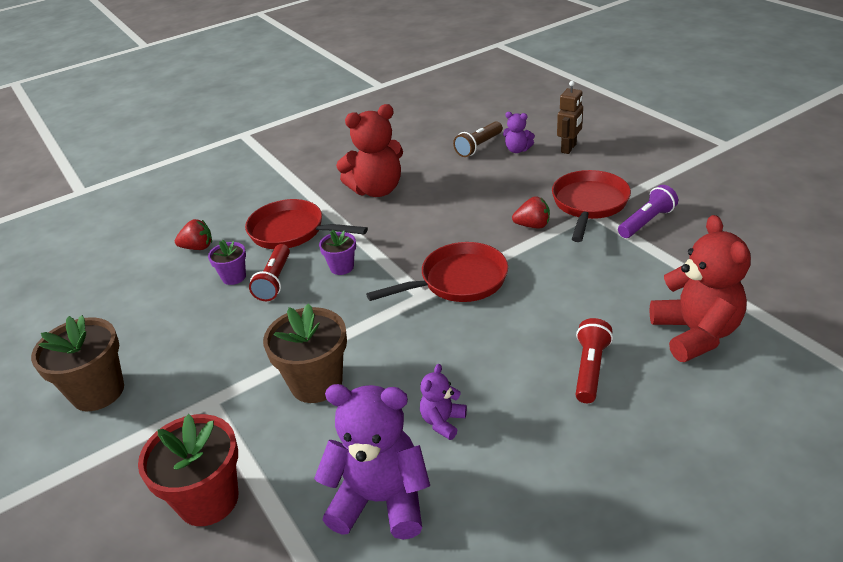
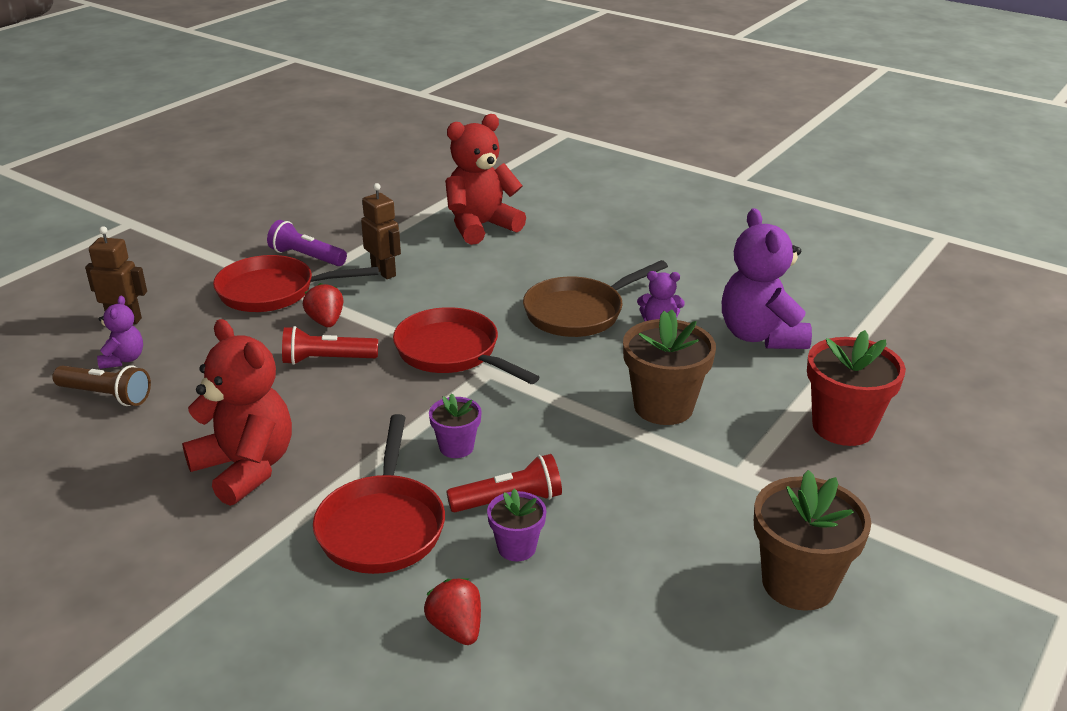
camera: 115 degrees left, 5 degrees down
red flashlight [575,318,613,403] -> red flashlight moved to [282,326,378,365]
none -> brown robot [361,183,401,279]
none -> brown pan [523,260,668,337]

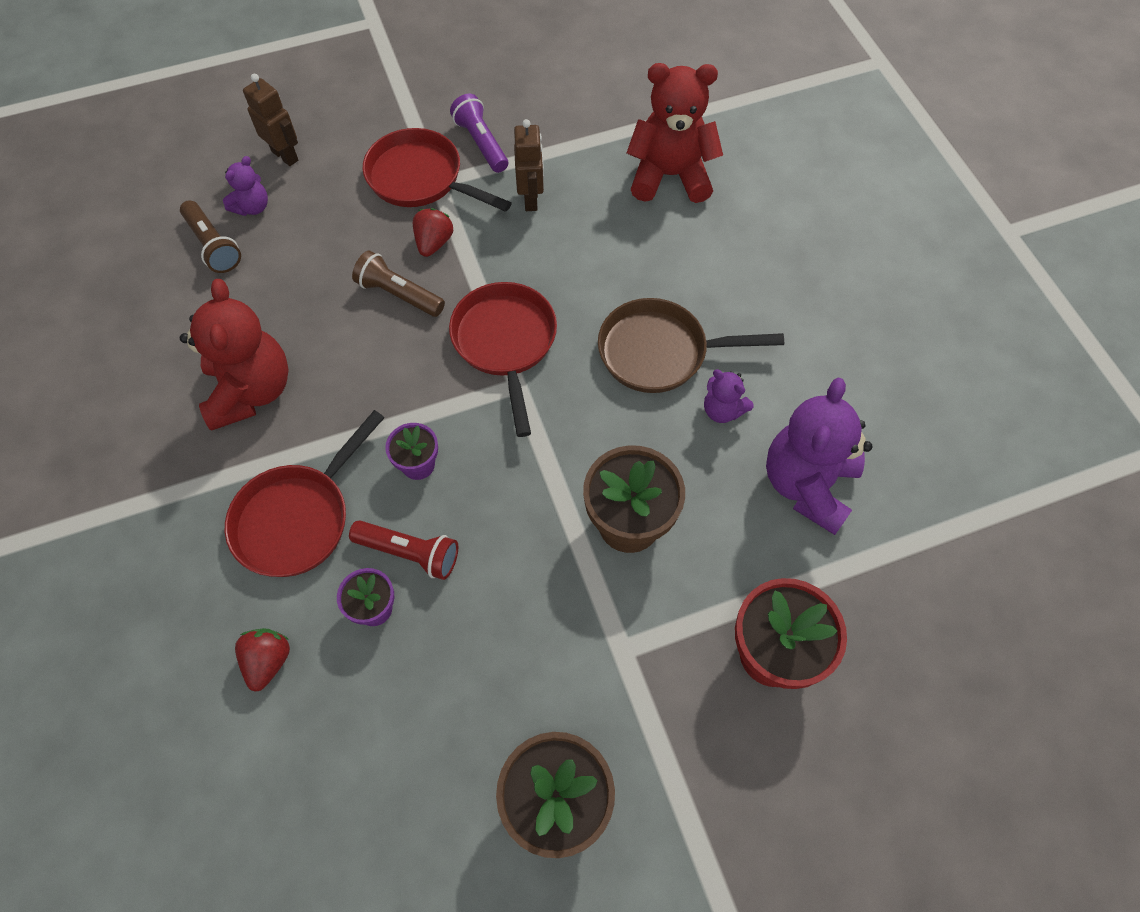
camera: 35 degrees right, 30 degrees up
red flashlight [282,326,378,365] -> brown flashlight [352,250,445,317]

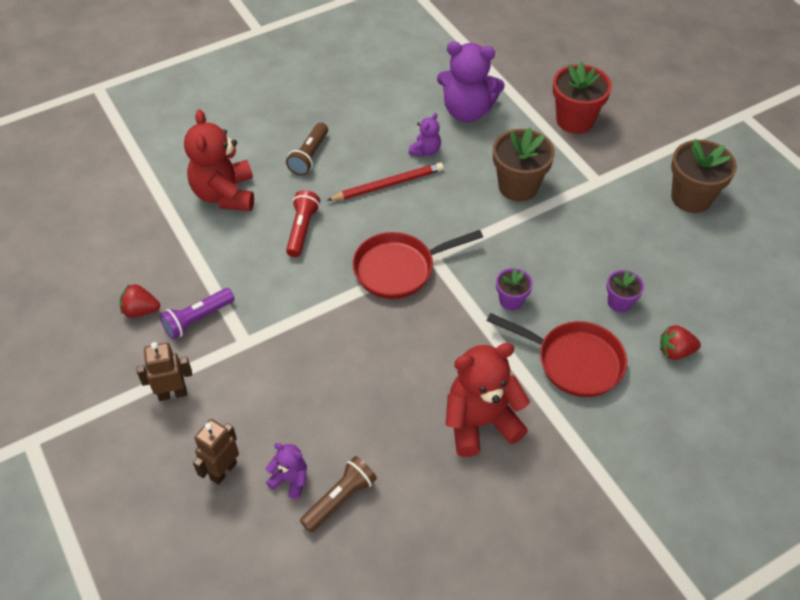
camera: 100 degrees left, 10 degrees down
red flashlight [349,520,458,580] -> red flashlight moved to [286,190,320,257]
brown flashlight [352,250,445,317] -> brown flashlight moved to [286,123,328,176]
red pan [362,128,512,212] -> none
red strawberry [413,208,453,257] -> red strawberry moved to [120,284,160,318]
brown robot [514,119,544,211] -> brown robot moved to [136,342,192,401]
brown pan [598,298,784,393] -> red pencil [326,163,444,201]

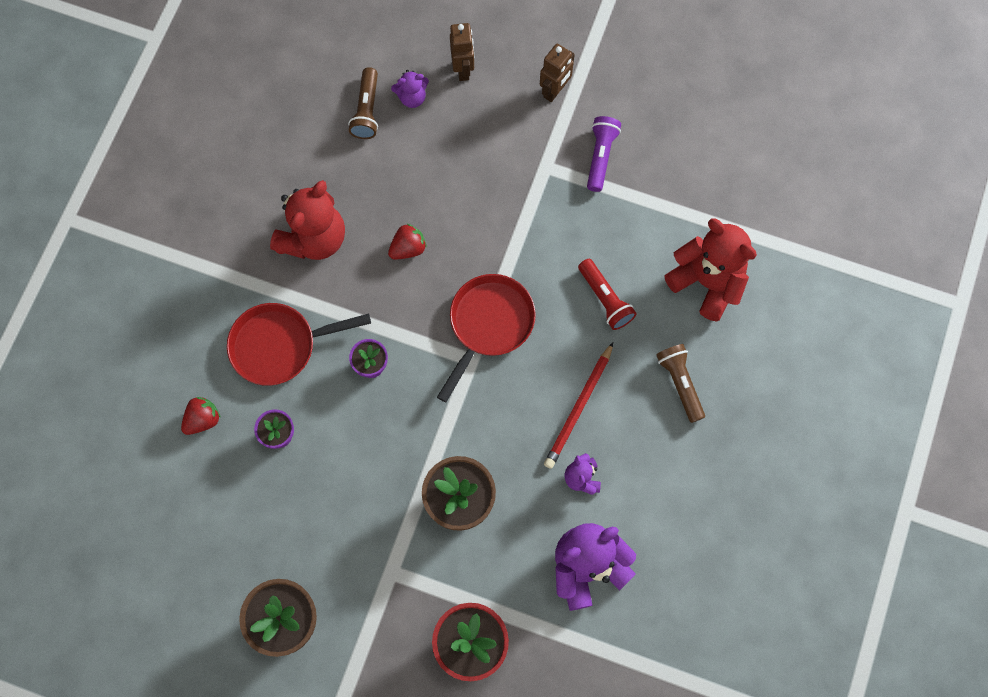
camera: 140 degrees right, 20 degrees up
red strawberry [120,284,160,318] -> red strawberry moved to [388,224,427,260]

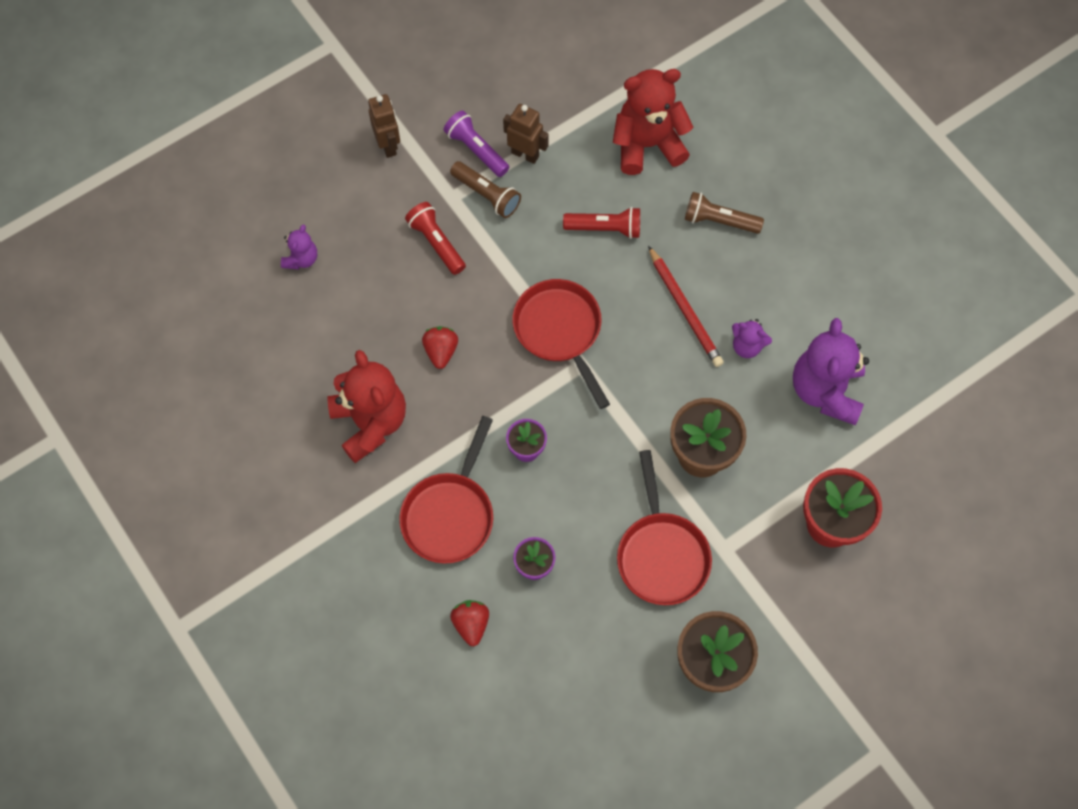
camera: 55 degrees left, 5 degrees down
brown flashlight [348,67,378,139] -> brown flashlight moved to [450,161,521,218]
brown robot [450,23,474,81] -> brown robot moved to [503,104,549,164]
none -> red flashlight [405,202,466,275]
none -> red pan [617,450,712,605]

